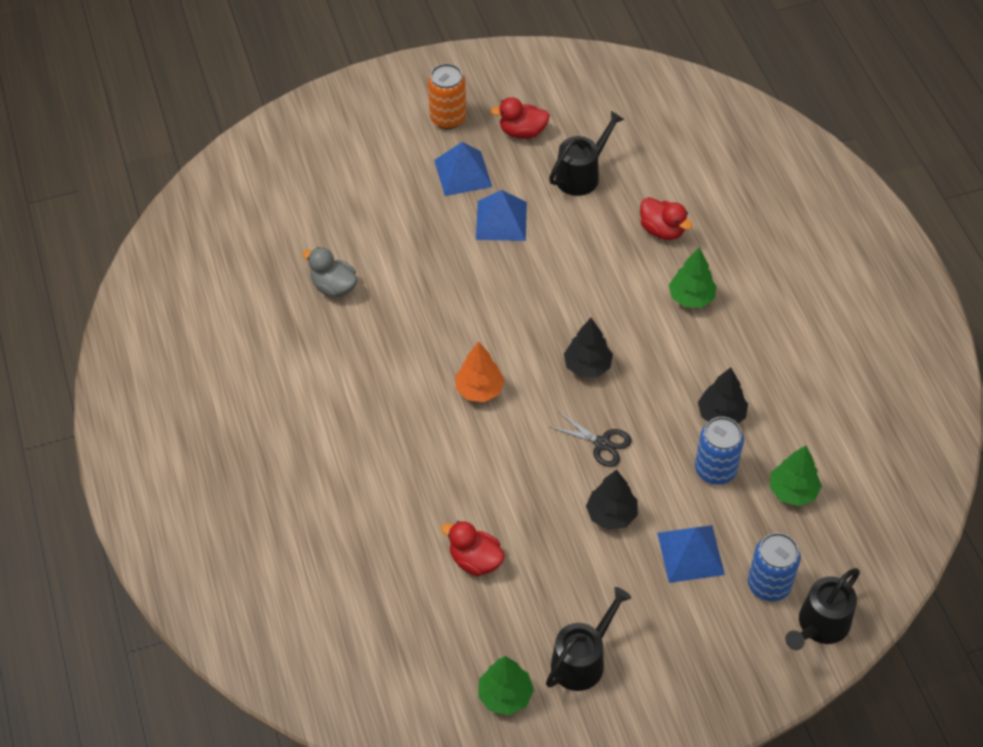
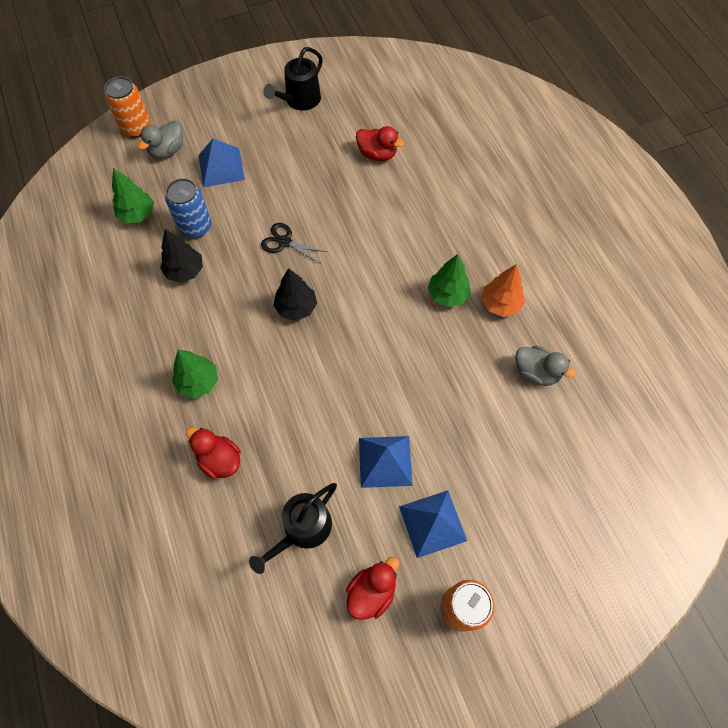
camera: 175 degrees right, 10 degrees up
orange tree [456,341,505,402] -> orange tree moved to [481,264,525,317]
green tree [478,656,534,715] -> green tree moved to [428,254,471,307]
red duck [491,97,550,139] -> red duck turned 45 degrees counterclockwise [346,557,399,620]
black tree [586,469,638,530] -> none
blue can [748,533,801,601] -> grey duck [138,121,183,159]
black watering can [785,568,860,650] -> orange can [104,76,151,138]

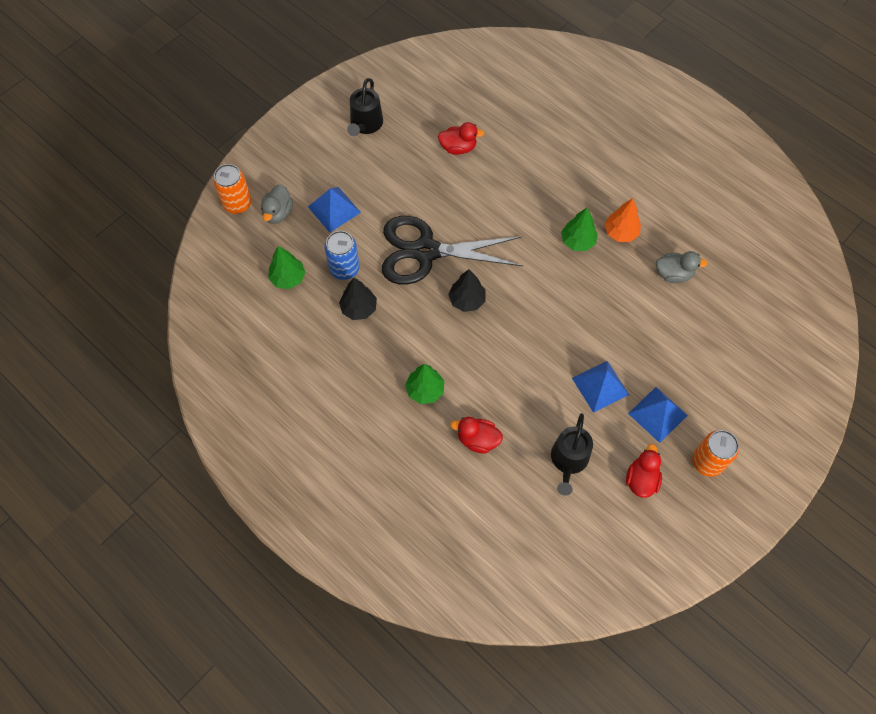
camera: 25 degrees left, 0 degrees up
black scissors [261,223,327,263] -> black scissors [382,216,523,285], size x2.41

